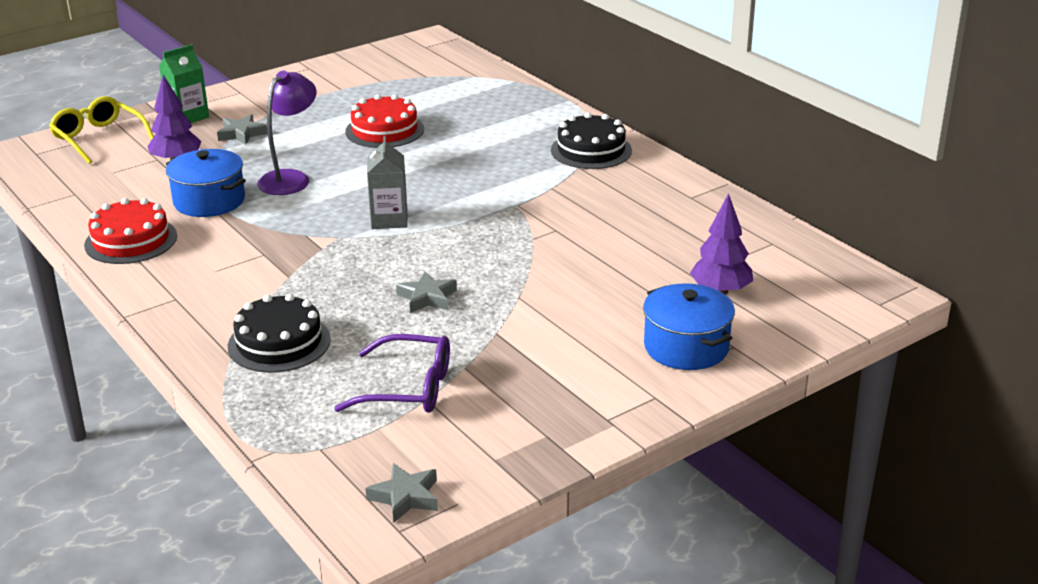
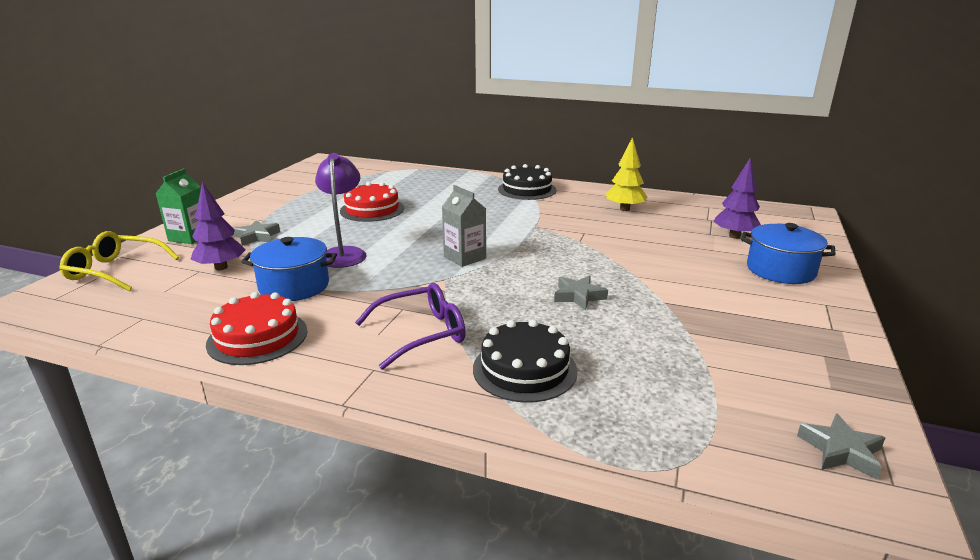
camera: 35 degrees left, 5 degrees down
purple glasses [334,334,450,413] -> purple glasses moved to [355,283,466,370]
none -> yellow tree [606,137,647,211]

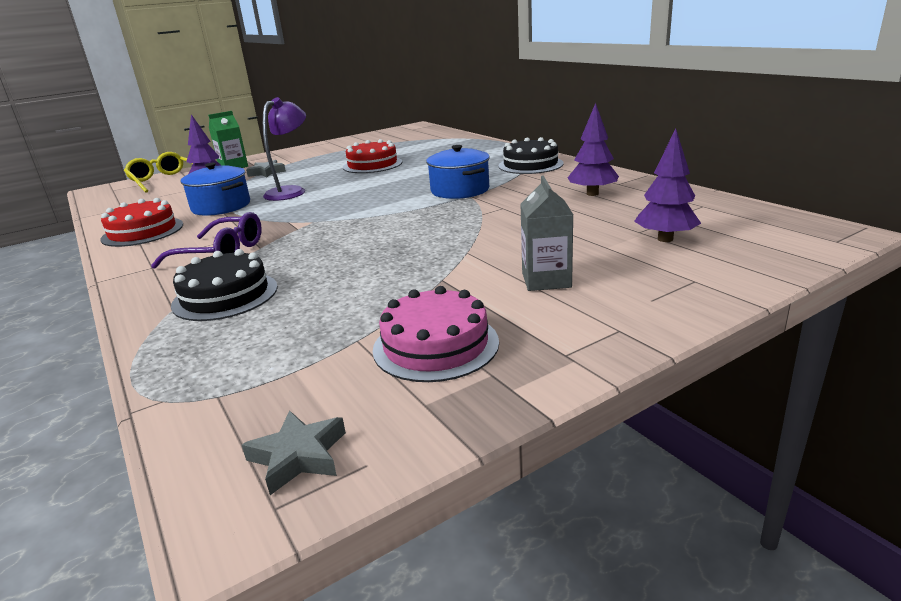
camera: 40 degrees right, 0 degrees up
grey carton [442,185,486,267] -> grey carton moved to [521,175,573,291]
grey star [554,276,608,310] -> none
yellow tree [606,137,647,211] -> purple tree [568,103,619,196]
blue pot [741,223,835,284] -> blue pot moved to [426,145,490,199]
none -> pink cake [373,286,499,382]

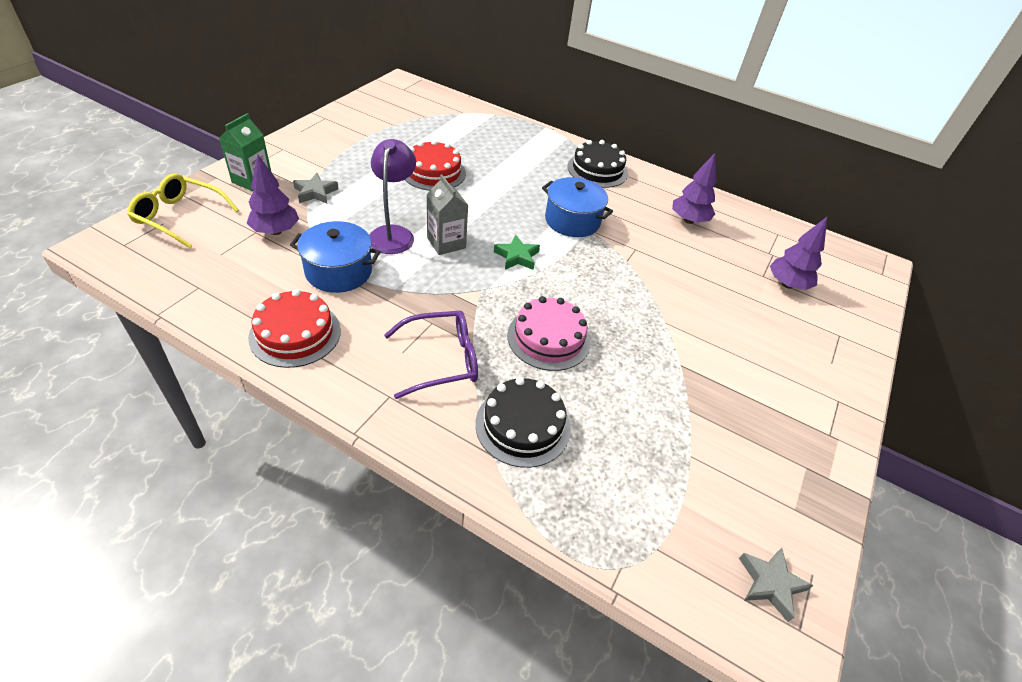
camera: 35 degrees left, 20 degrees up
pink cake [373,286,499,382] -> pink cake moved to [507,296,591,371]
grey carton [521,175,573,291] -> grey carton moved to [427,174,468,255]
none -> green star [494,235,540,270]

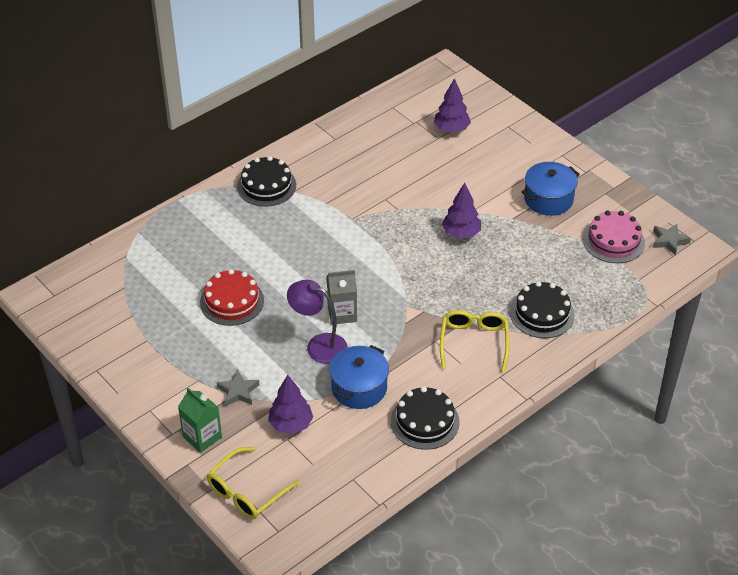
camera: 65 degrees left, 0 degrees up
red cake [248,289,341,368] -> black cake [391,386,460,450]
purple glasses [384,310,478,399] -> yellow glasses [440,310,510,373]
green star [494,235,540,270] -> none
pink cake [507,296,591,371] -> pink cake moved to [583,211,645,263]
blue pot [542,177,613,237] -> blue pot moved to [521,162,580,216]
purple tree [672,153,717,224] -> purple tree moved to [442,183,481,239]

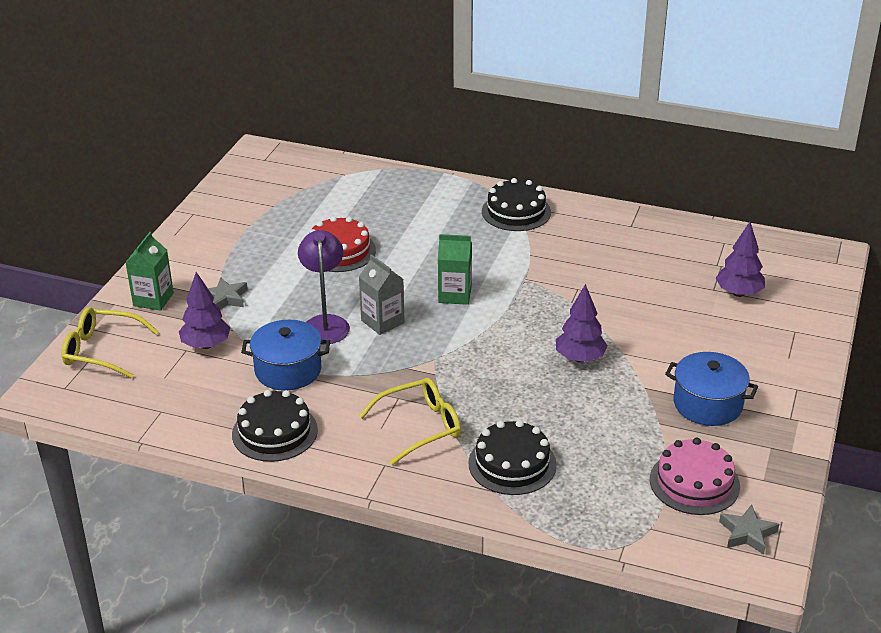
camera: 60 degrees right, 10 degrees down
none -> green carton [438,234,472,305]

